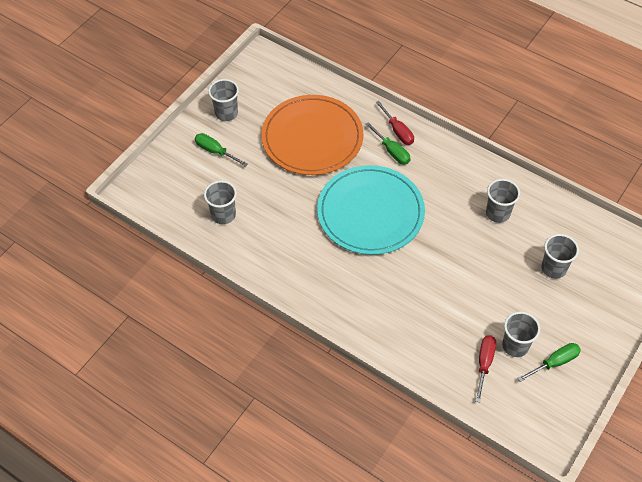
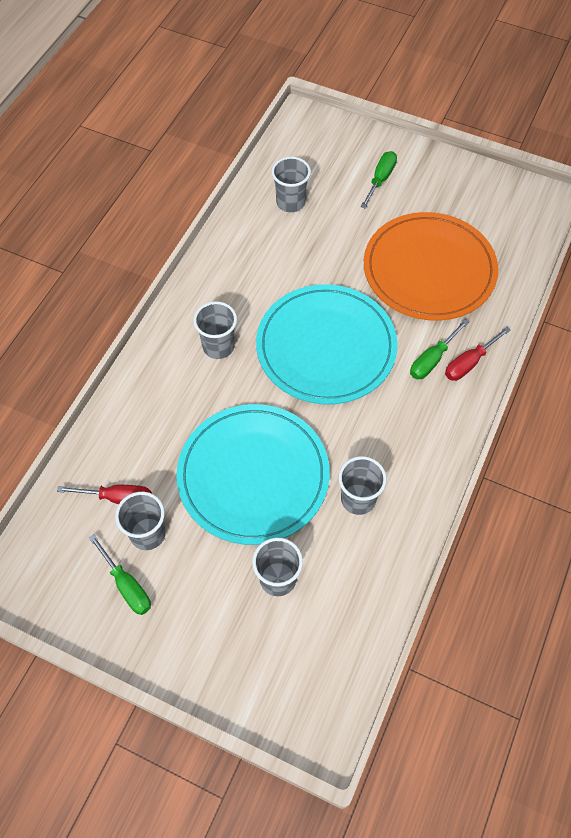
camera: 80 degrees right, 5 degrees up
grey cup [208,79,239,121] -> grey cup moved to [193,301,237,359]
none -> turquoise plate [176,404,330,545]

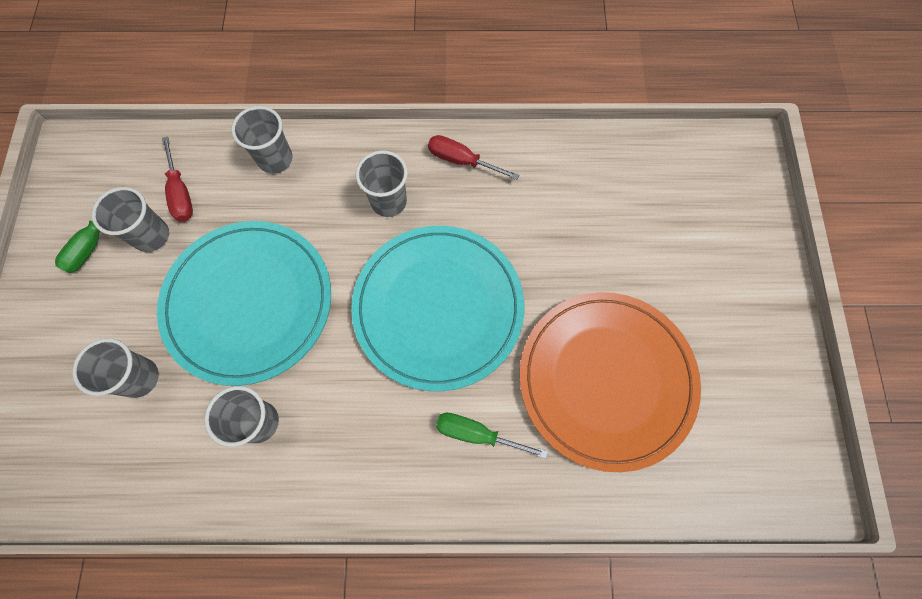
camera: 65 degrees right, 10 degrees up
grey cup [271,156,311,212] -> grey cup moved to [231,106,292,174]
green screwdriver [361,151,397,208] -> none
red screwdriver [445,327,511,381] -> red screwdriver moved to [428,135,519,180]

